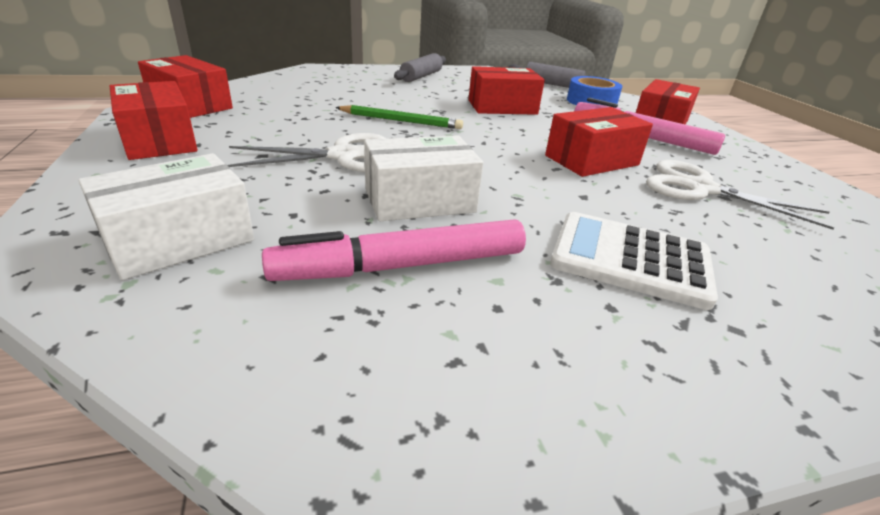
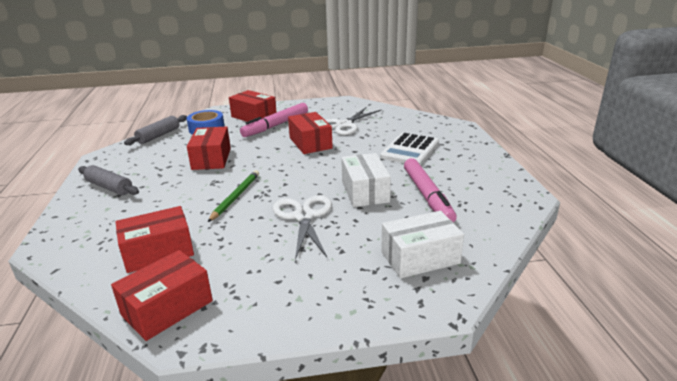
camera: 80 degrees left, 5 degrees down
white box [78,153,254,280] -> white box turned 75 degrees counterclockwise [381,211,464,278]
red box [110,81,198,160] -> red box moved to [116,206,194,273]

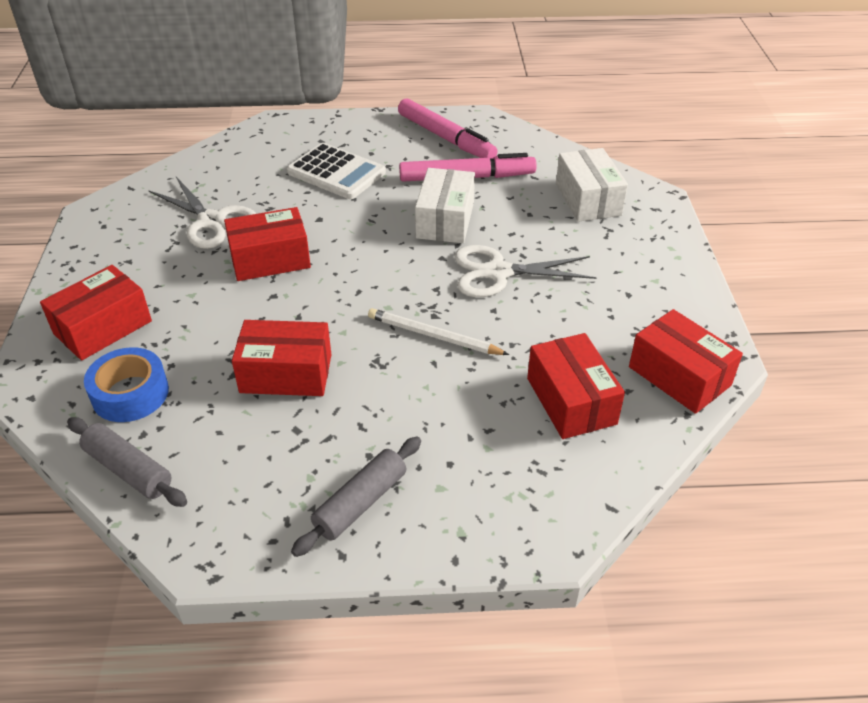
camera: 85 degrees left, 15 degrees up
green pencil [208,170,259,222] -> white pencil [368,308,509,355]
pink marker [240,103,308,137] -> pink marker moved to [398,98,498,159]
white box [341,153,391,207] -> white box turned 75 degrees counterclockwise [415,168,475,243]

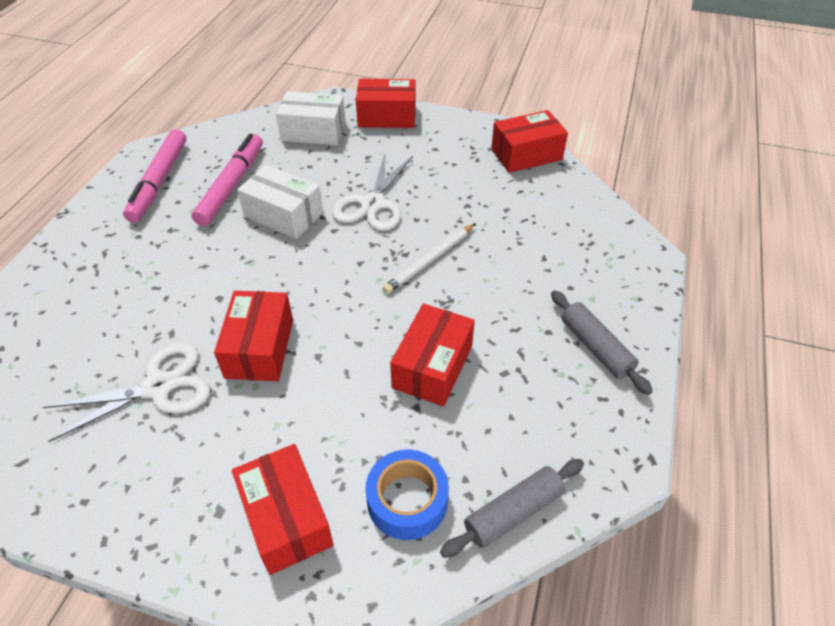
camera: 70 degrees left, 5 degrees up
white calculator [287,143,386,199] -> none
pink marker [398,98,498,159] -> pink marker turned 120 degrees clockwise [123,129,187,223]
red box [527,333,625,439] -> red box moved to [356,79,416,128]

